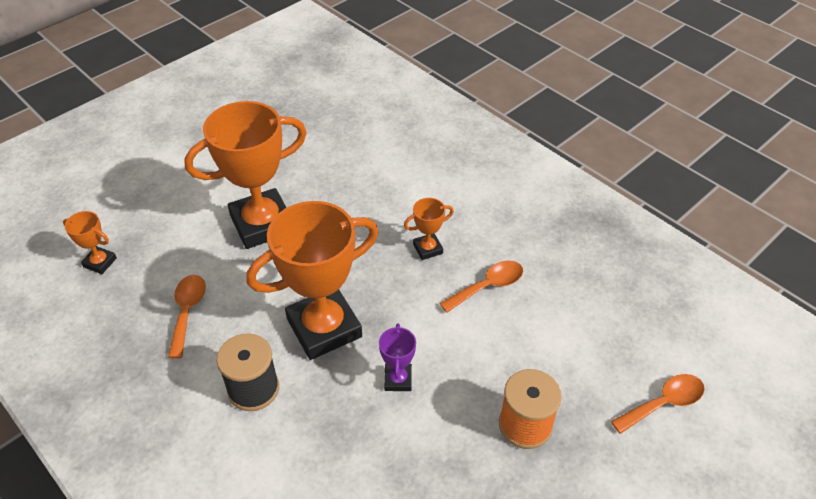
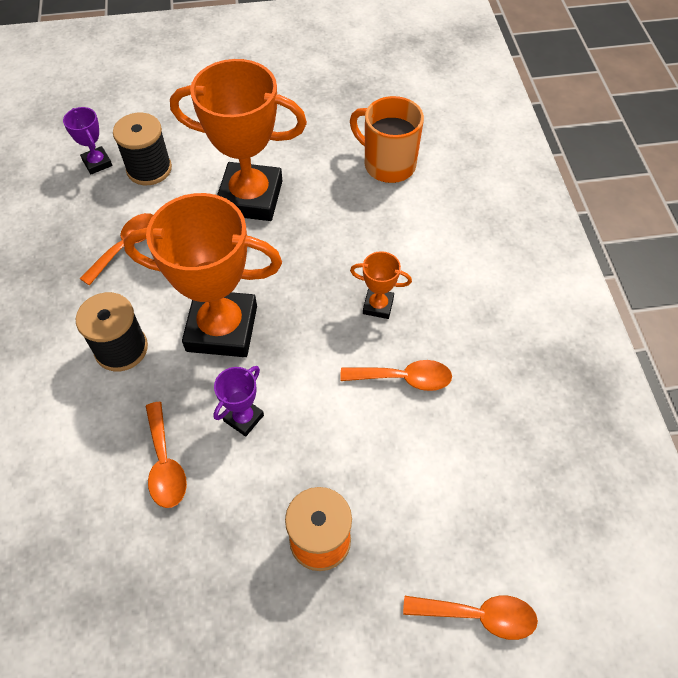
camera: 35 degrees right, 10 degrees up
orange trophy [63,211,117,274] -> purple trophy [63,107,112,174]
none -> black spool [113,113,172,185]
none -> orange spoon [146,401,187,508]
none -> orange mug [350,96,424,183]

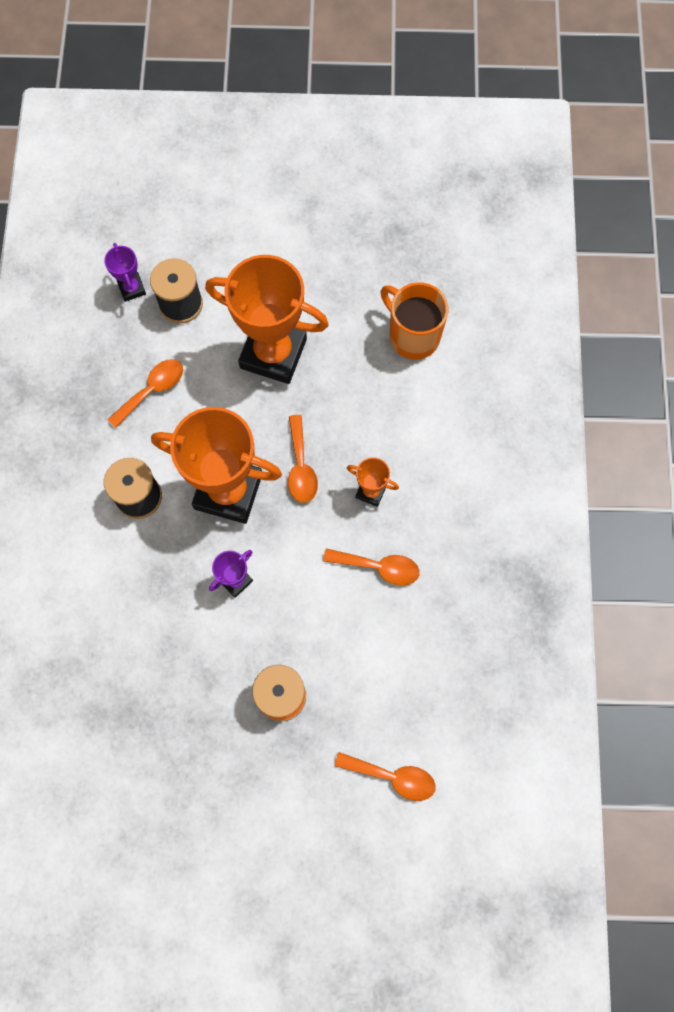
camera: 10 degrees right, 15 degrees up
orange spoon [146,401,187,508] -> orange spoon moved to [288,415,318,503]

